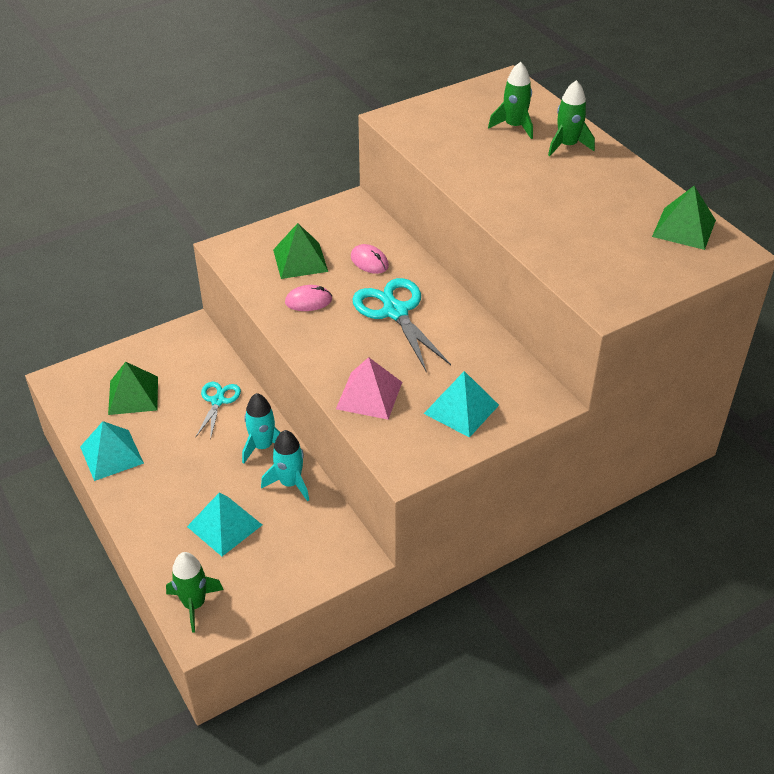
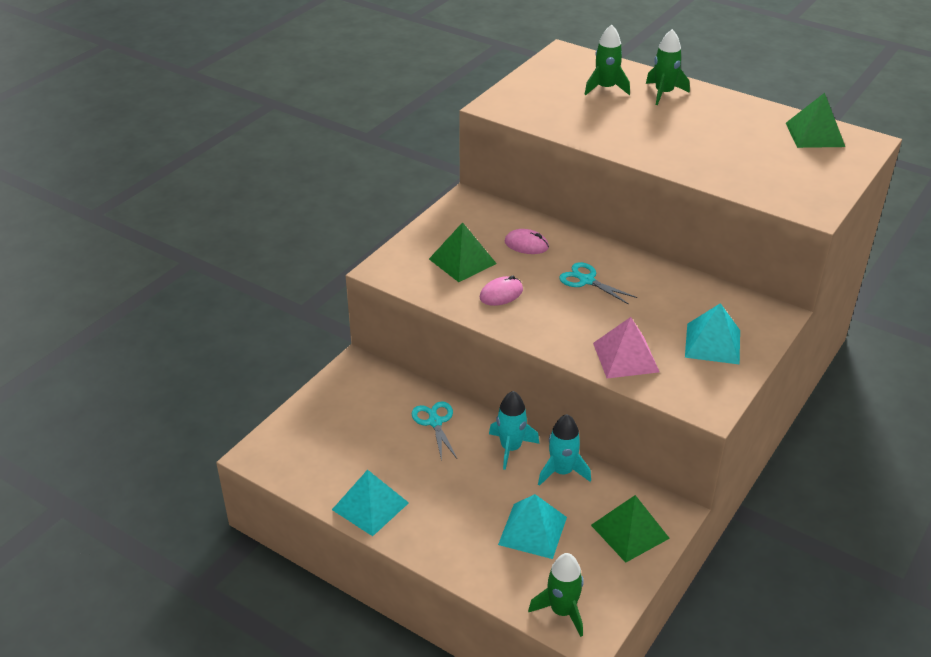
camera: 25 degrees left, 5 degrees down
green pyramid [108,362,158,415] -> green pyramid moved to [591,495,670,563]
turquoise scissors [352,278,451,373] -> turquoise scissors [559,262,637,305], size x0.59

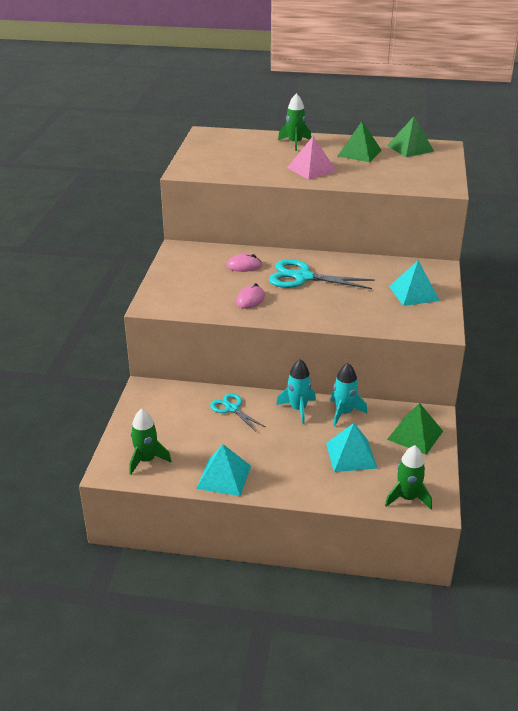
camera: 25 degrees left, 5 degrees down
green pyramid [429,222,497,282] -> green pyramid moved to [338,121,382,162]
turquoise scissors [559,262,637,305] -> turquoise scissors [269,259,375,289], size x1.71
green rocket [584,25,630,95] -> green rocket moved to [129,408,171,475]
pink pyramid [593,317,659,378] -> pink pyramid moved to [287,136,337,180]

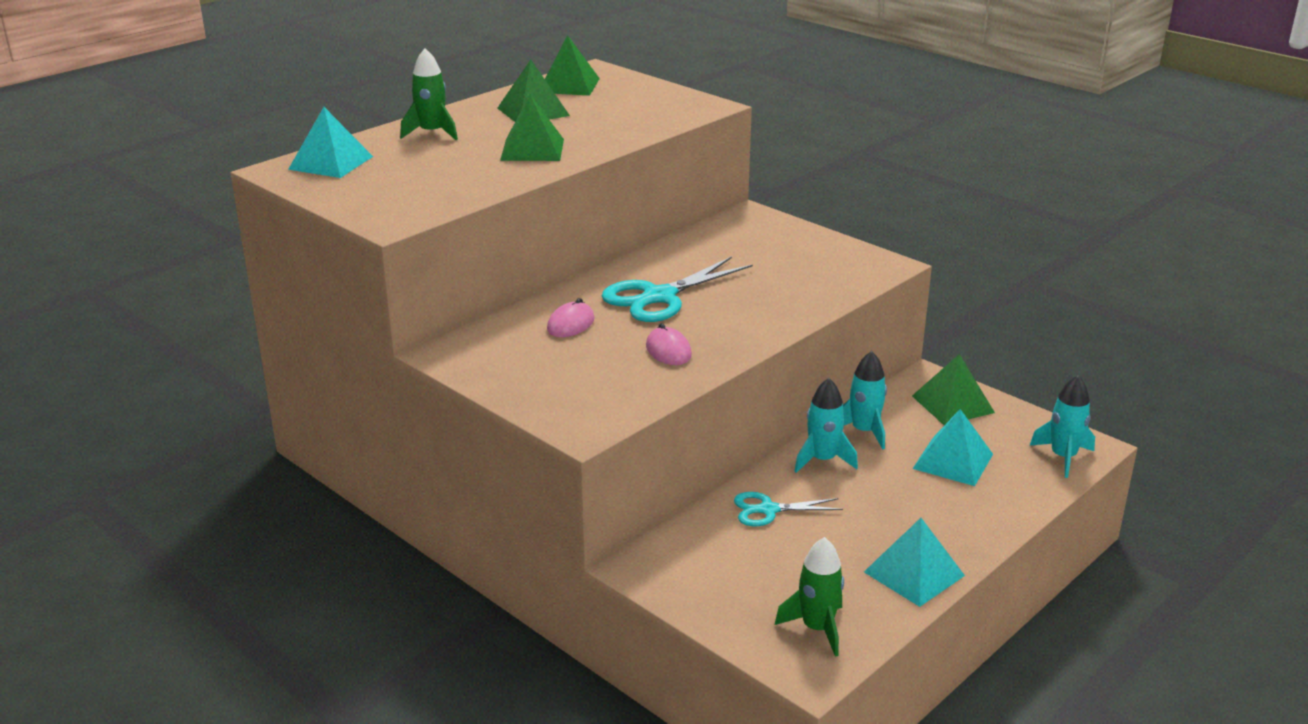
camera: 55 degrees left, 5 degrees down
pink pyramid [287,136,337,180] -> green pyramid [500,95,564,161]
green rocket [385,445,432,509] -> turquoise rocket [1030,375,1095,478]
turquoise pyramid [389,260,440,306] -> turquoise pyramid moved to [288,107,373,178]

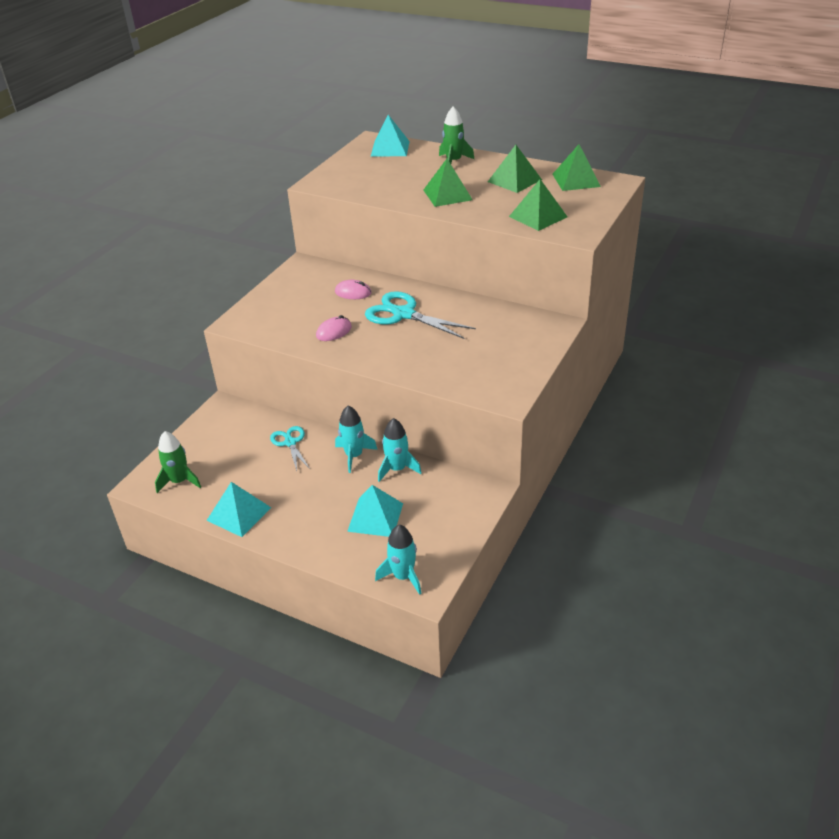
camera: 75 degrees right, 10 degrees up
green pyramid [912,354,995,425] -> green pyramid moved to [509,179,567,231]

